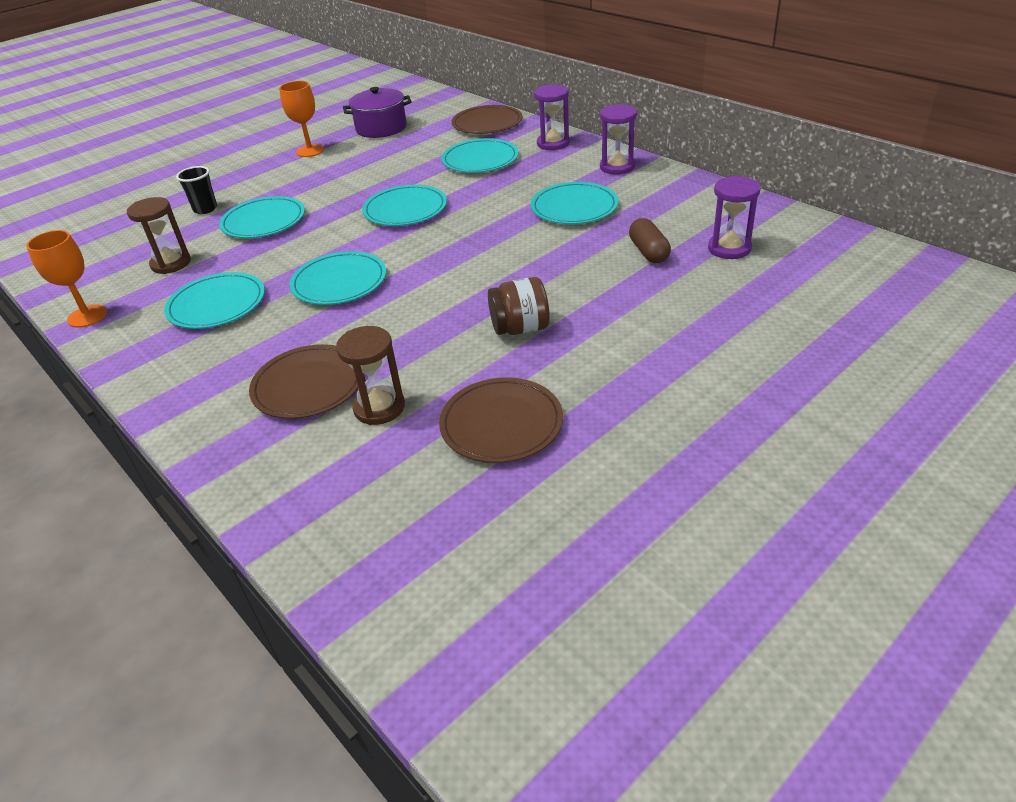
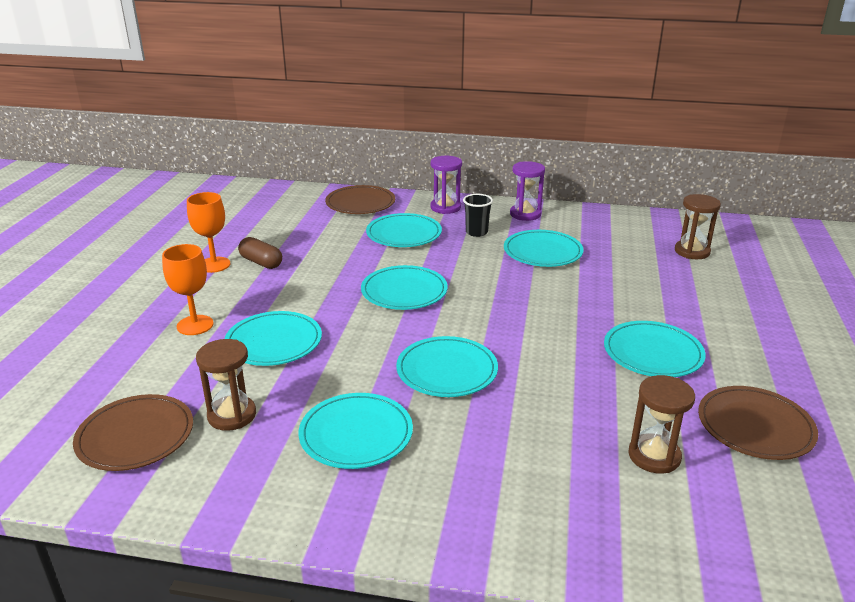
camera: 40 degrees left, 10 degrees down
orange goblet [26,230,107,328] -> orange goblet moved to [162,244,214,335]
black cup [176,166,217,214] -> black cup moved to [463,194,493,237]
brown plate [249,344,358,419] -> brown plate moved to [73,394,193,471]
purple pot [343,87,412,138] -> none
brown jar [488,277,550,335] -> turquoise plate [604,321,706,377]
brown capsule [629,218,671,263] -> brown capsule moved to [238,237,282,269]
purple hourglass [708,176,761,259] -> brown hourglass [675,194,721,259]

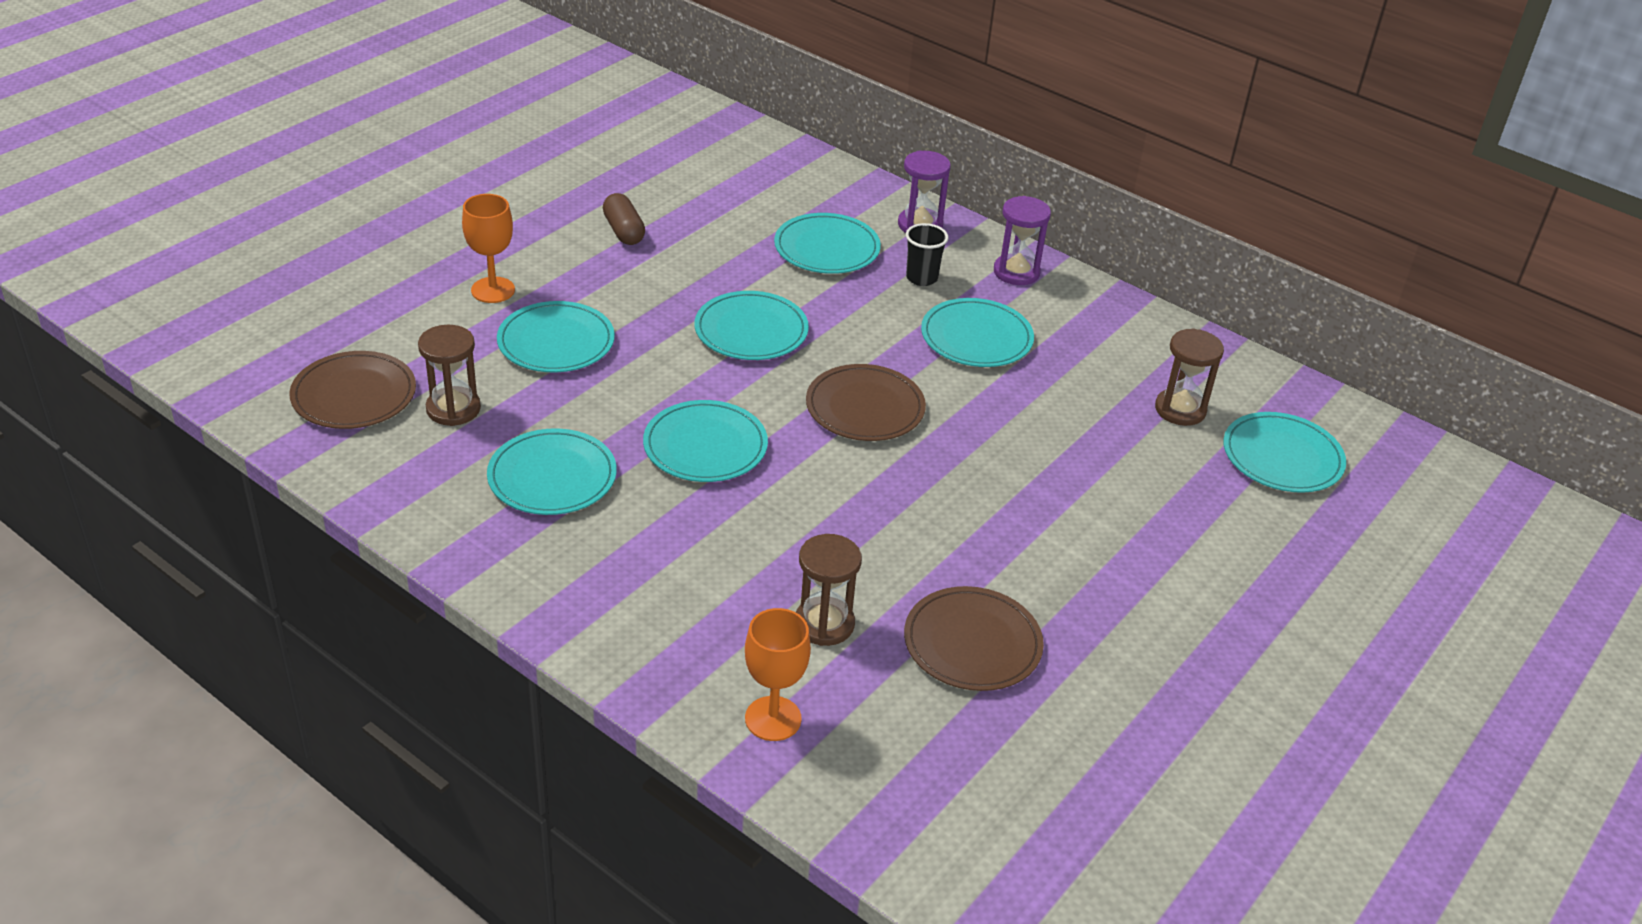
camera: 25 degrees right, 10 degrees up
orange goblet [187,192,231,273] -> orange goblet moved to [745,608,811,741]
brown plate [325,185,395,214] -> brown plate moved to [806,364,926,441]
turquoise plate [604,321,706,377] -> turquoise plate moved to [1223,412,1346,493]

